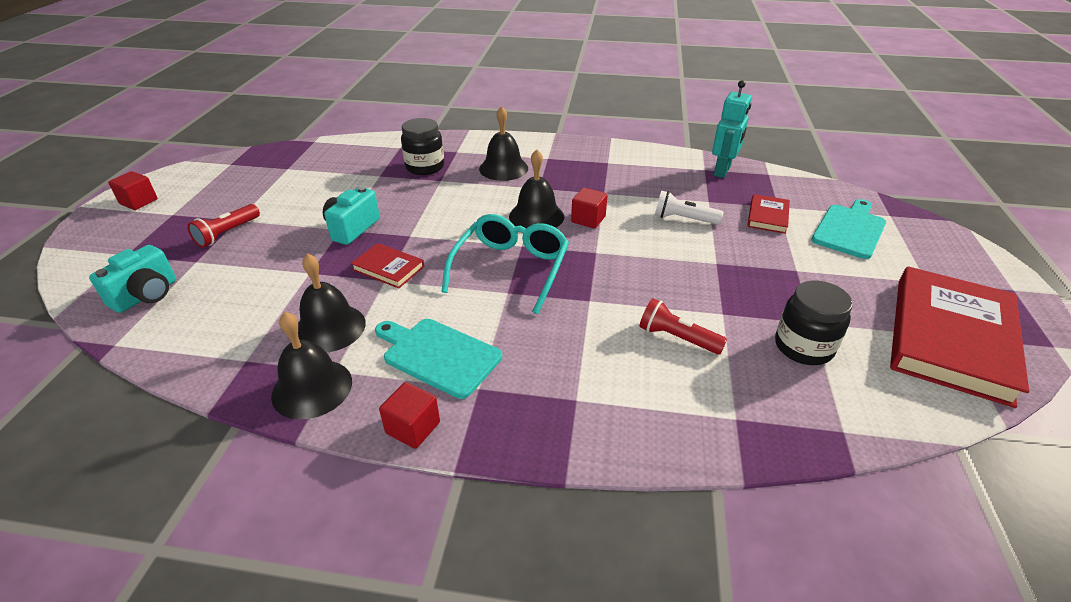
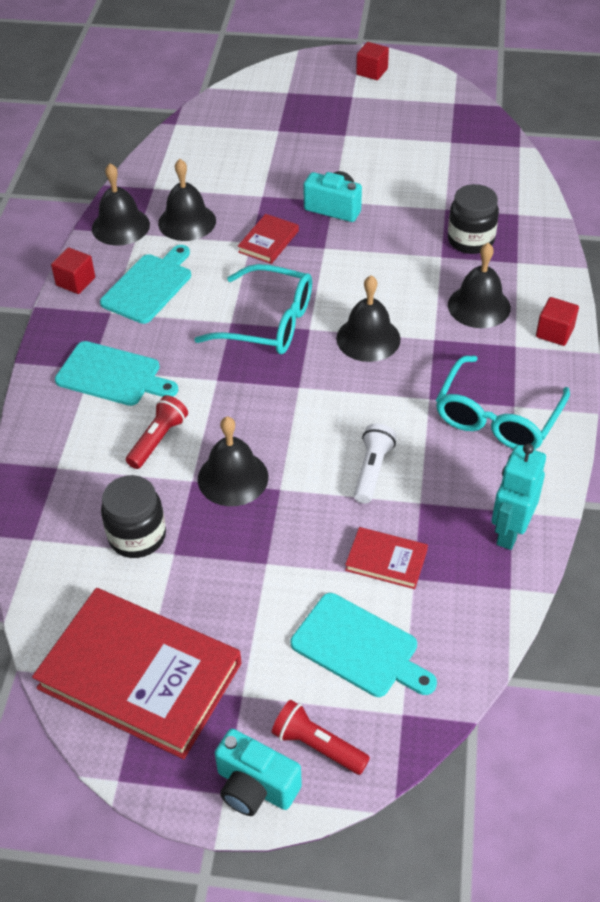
camera: 90 degrees right, 10 degrees up
turquoise camera [89,245,176,313] -> turquoise camera moved to [215,729,302,816]
red flashlight [187,204,260,248] -> red flashlight moved to [271,700,370,775]
red cube [571,188,608,229] -> red cube moved to [536,297,579,346]
turquoise robot [712,80,752,178] -> turquoise robot turned 90 degrees clockwise [492,443,546,550]
none -> turquoise cutting board [55,341,178,406]
none -> black bell [198,417,268,506]
none -> turquoise glasses [436,356,570,450]

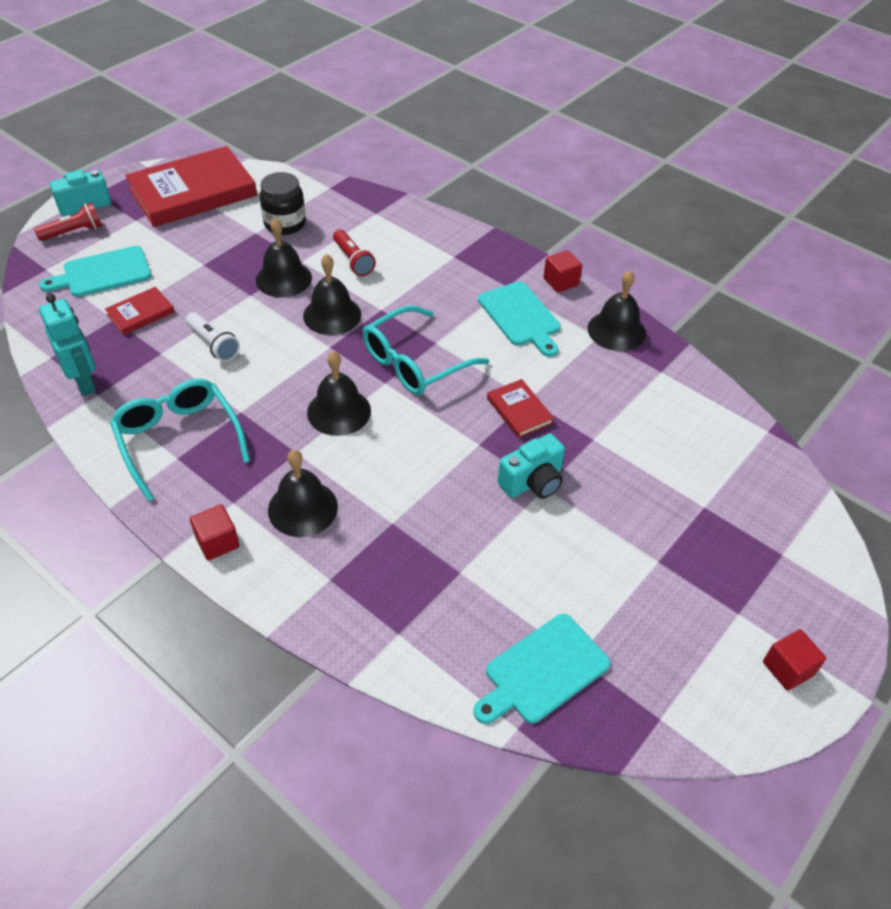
camera: 120 degrees right, 0 degrees up
turquoise cutting board [55,341,178,406] -> turquoise cutting board moved to [473,614,610,724]
black bell [158,159,216,241] -> black bell moved to [303,254,361,335]
black jar [448,184,499,254] -> none

